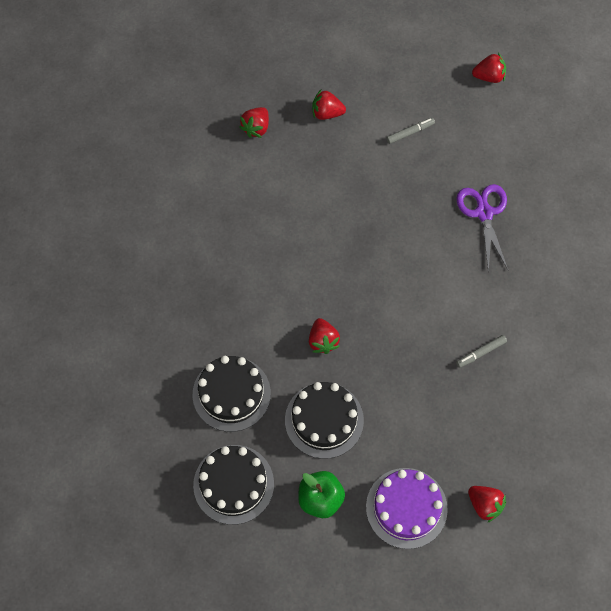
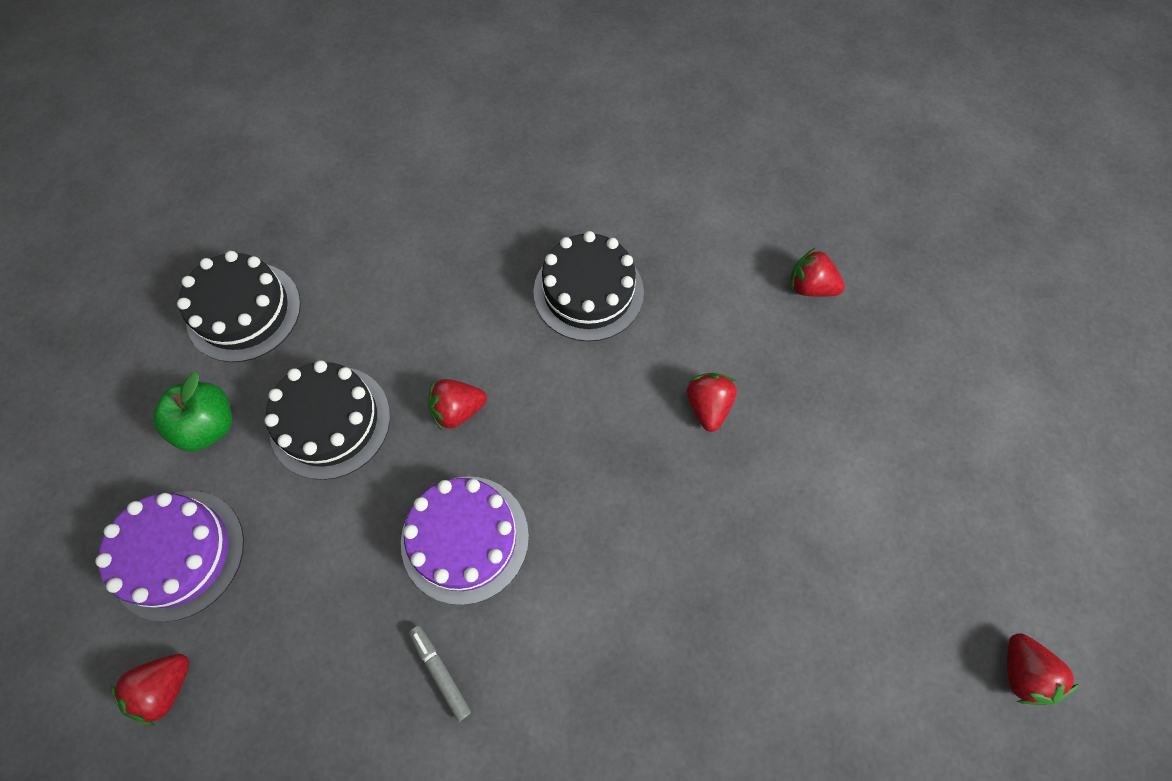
camera: 85 degrees right, 0 degrees up
black cake [193,356,271,432] -> black cake moved to [533,231,644,341]
red strawberry [312,90,346,120] -> red strawberry moved to [687,373,737,432]
grey marker [386,118,435,144] -> none
purple scissors [456,184,508,272] -> none
none -> purple cake [401,476,529,605]

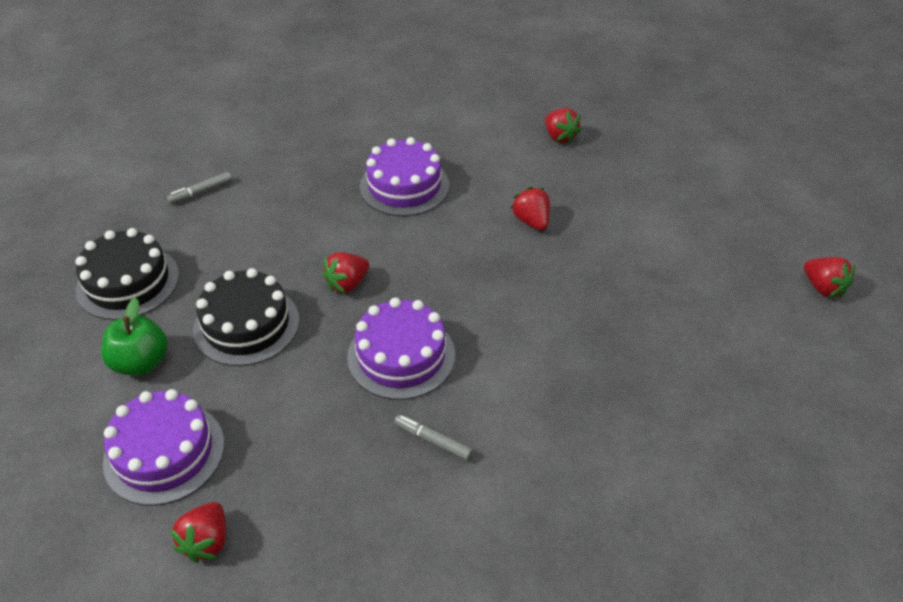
camera: 25 degrees left, 20 degrees down
black cake [533,231,644,341] -> purple cake [360,137,449,216]
red strawberry [790,248,845,297] -> red strawberry turned 120 degrees counterclockwise [545,108,581,144]
none -> grey marker [167,172,232,204]

